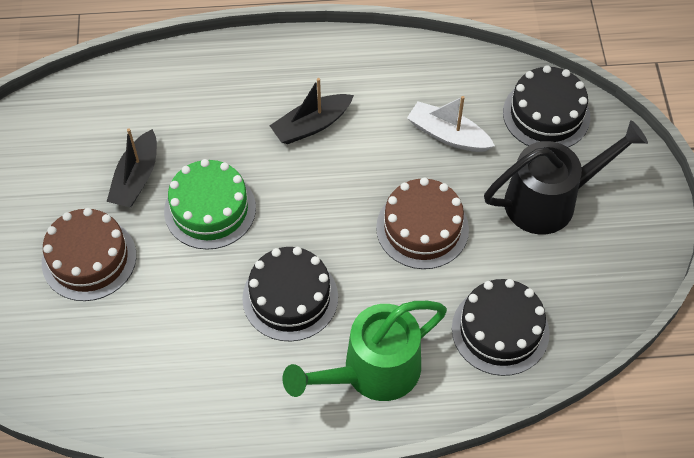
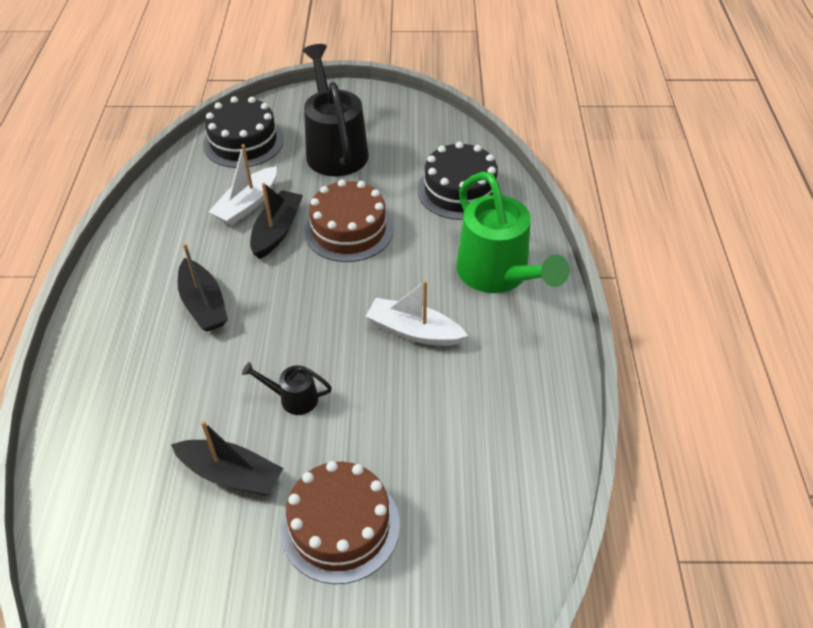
camera: 85 degrees left, 10 degrees down
green cake [164,159,256,250] -> black watering can [242,362,332,415]
black cake [242,247,338,342] -> white boat [366,280,468,346]
none -> black boat [250,182,303,259]

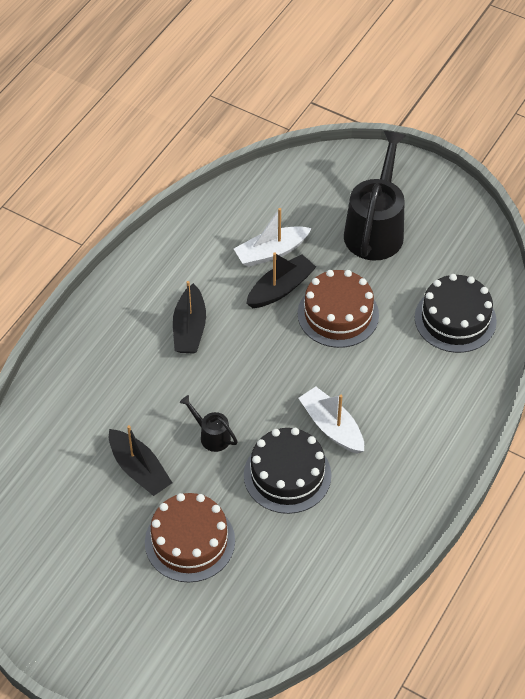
camera: 30 degrees right, 5 degrees up
black cake [203,96,284,168] -> black cake moved to [244,428,332,514]
green watering can [456,172,570,293] -> none

